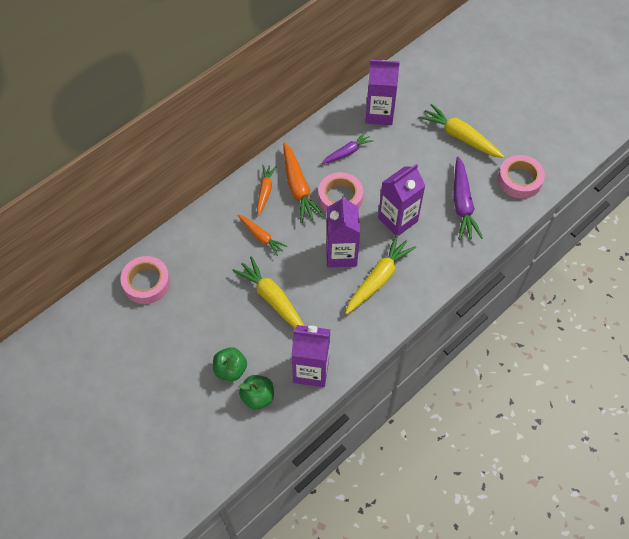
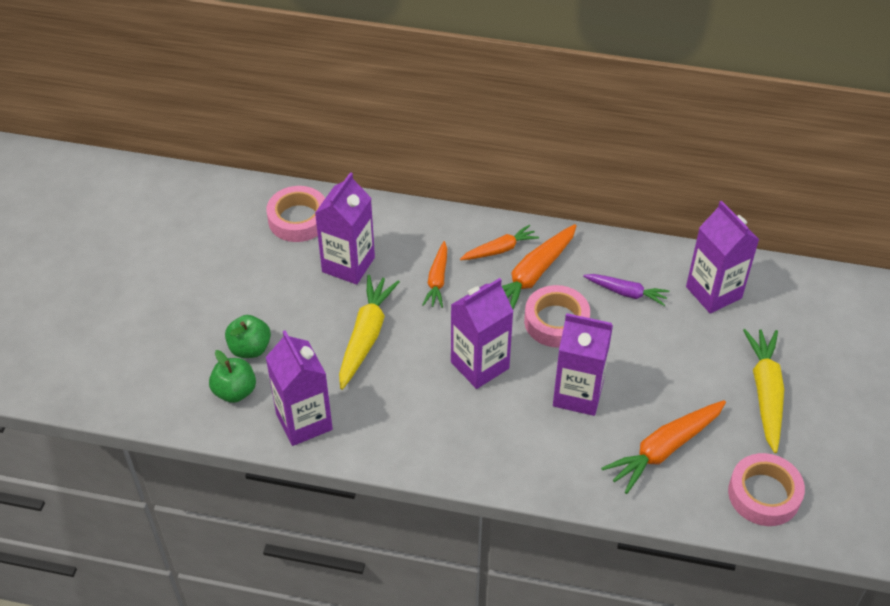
camera: 55 degrees right, 10 degrees down
yellow carrot [345,235,416,314] -> none
purple carrot [453,156,483,240] -> orange carrot [601,400,726,494]
none -> purple carton [315,172,375,285]

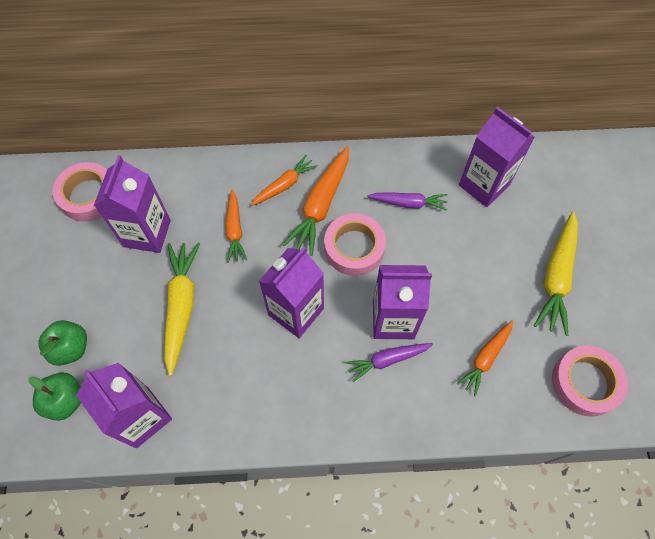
camera: 15 degrees left, 15 degrees up
orange carrot [601,400,726,494] -> orange carrot [457,321,513,397], size x0.62
yellow carrot [743,329,784,453] -> yellow carrot turned 150 degrees counterclockwise [534,211,578,336]
none -> purple carrot [346,343,433,382]

